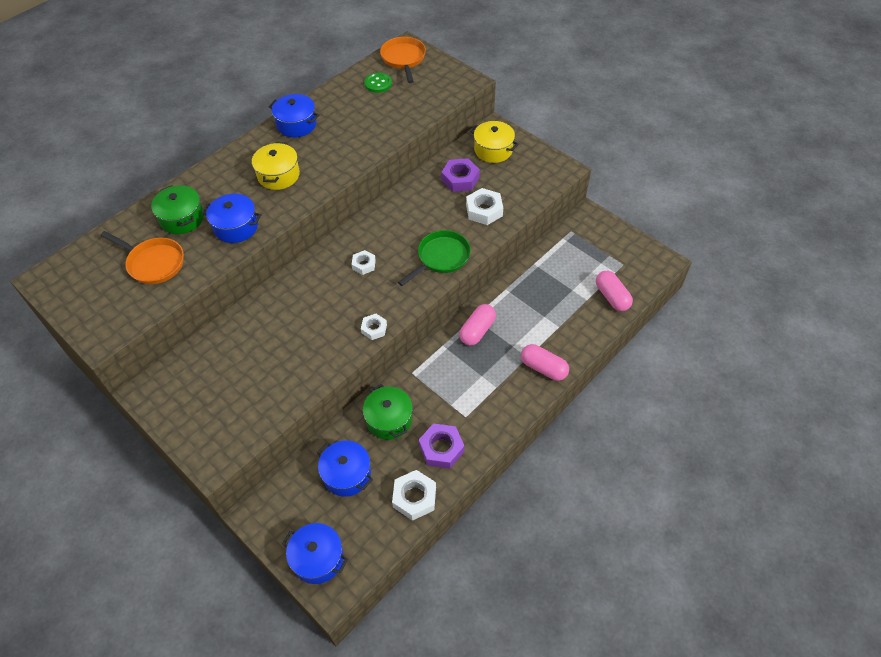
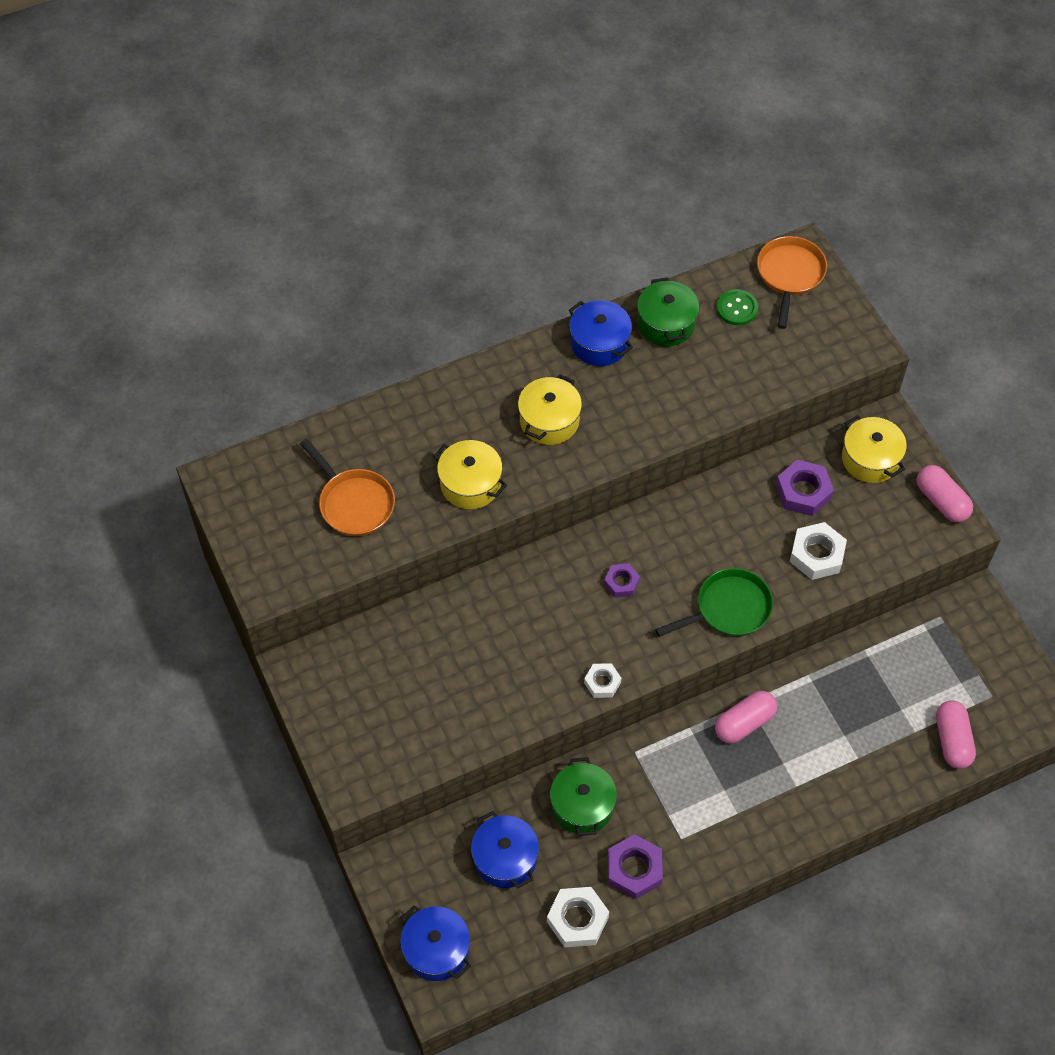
camera: 20 degrees right, 5 degrees up
green pot [151,185,204,234] -> green pot moved to [637,277,699,346]
blue pot [202,194,261,243] -> yellow pot [433,440,507,509]
white nut [351,250,376,275] -> purple nut [604,563,640,598]
pink capsule [521,344,569,381] -> pink capsule moved to [917,465,973,522]

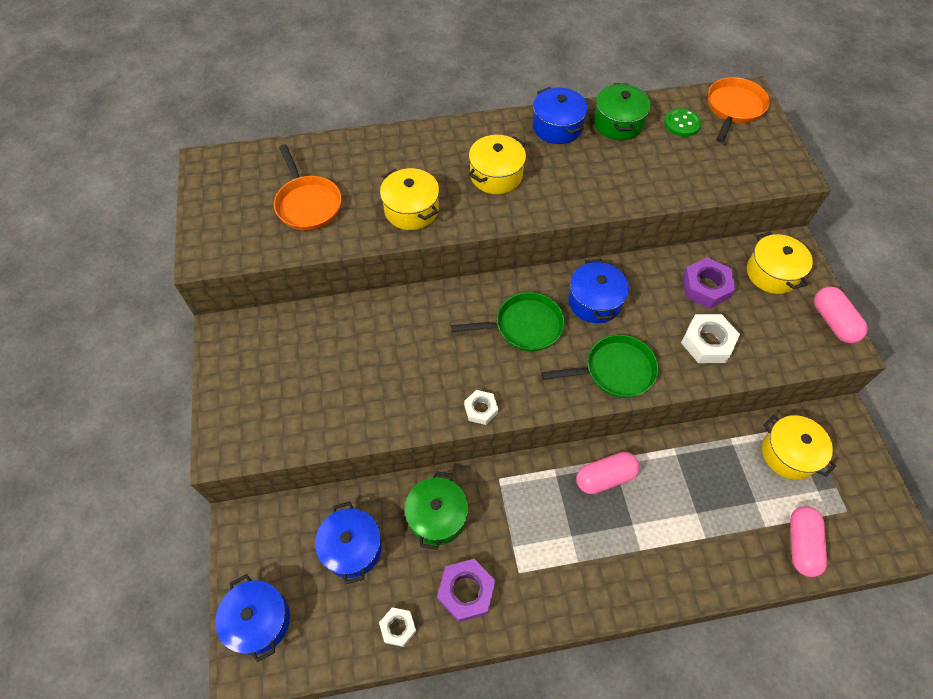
camera: 15 degrees right, 0 degrees up
white nut [547,887,609,947] -> white nut [379,607,416,647], size x0.61
purple nut [604,563,640,598] -> green pan [451,292,565,352]
none -> blue pot [568,259,629,323]
none -> yellow pot [762,415,836,480]

